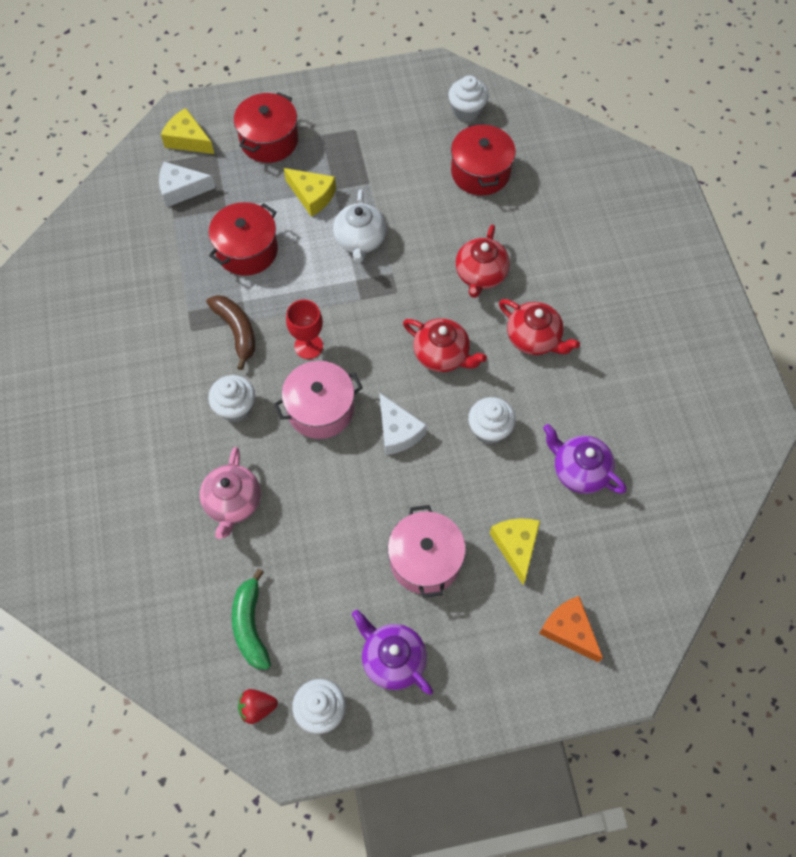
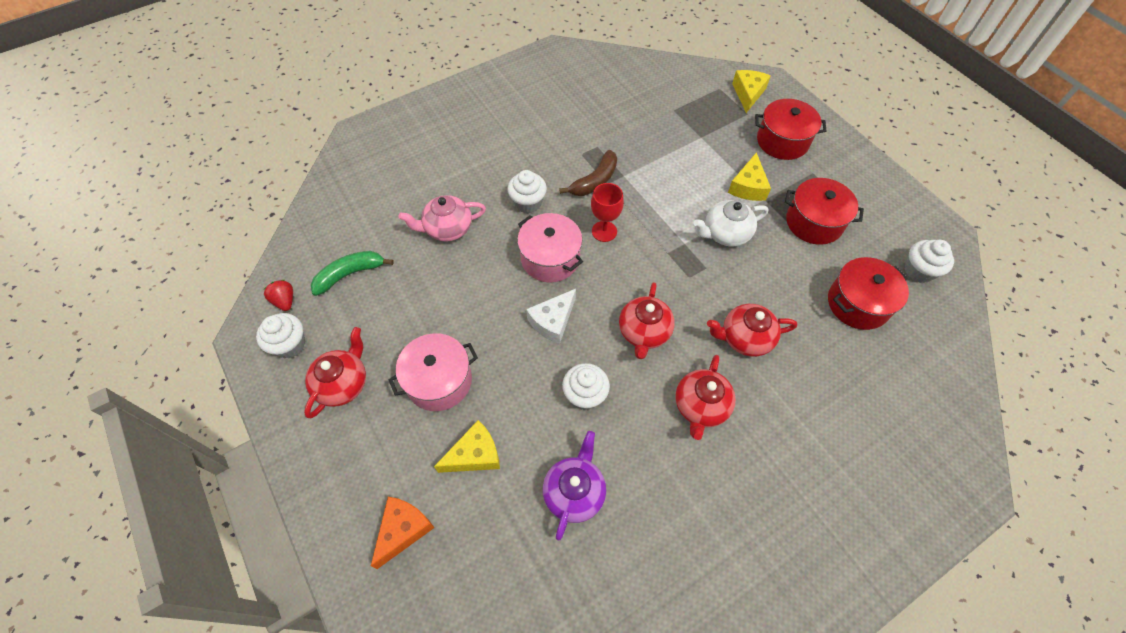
camera: 70 degrees right, 5 degrees down
white cheese [159,162,215,207] -> none
red pot [209,202,278,276] -> red pot moved to [785,178,864,245]
purple teapot [352,610,433,695] -> red teapot [304,327,366,418]

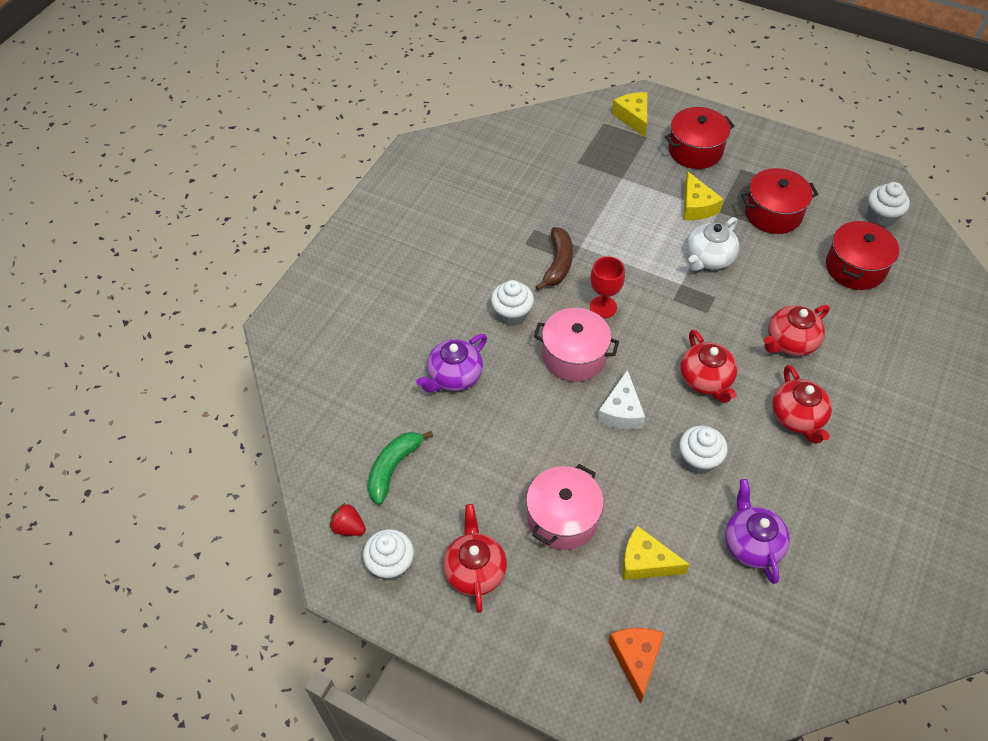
camera: 30 degrees left, 5 degrees down
pink teapot [398,195,486,241] -> purple teapot [416,334,487,392]
yellow cheese [434,420,500,473] -> yellow cheese turned 105 degrees counterclockwise [622,526,690,580]

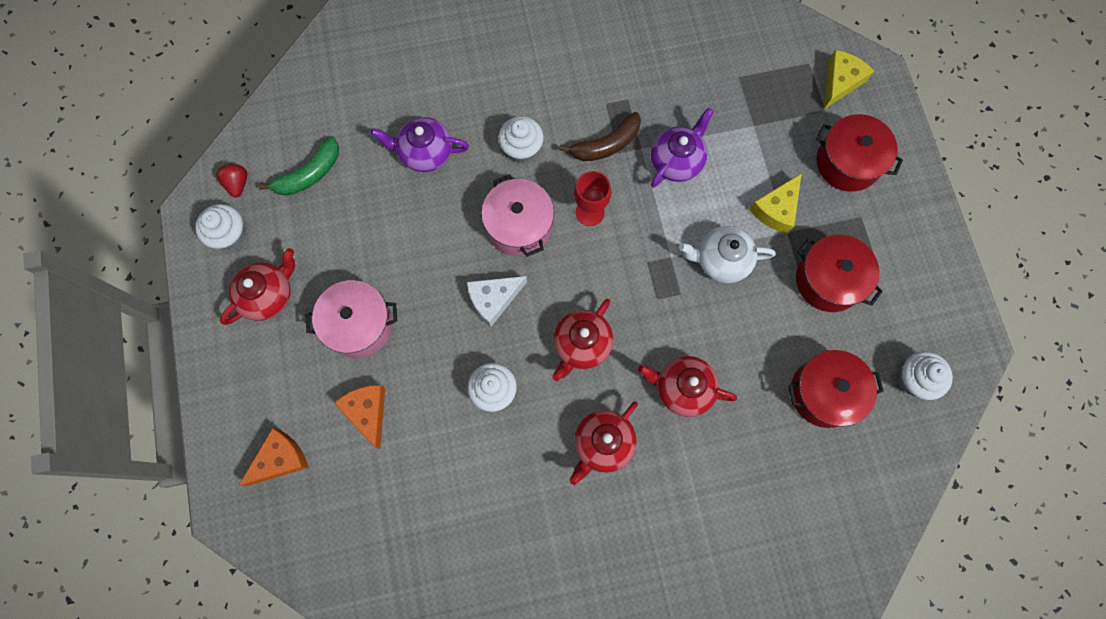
camera: 50 degrees right, 20 degrees up
green banana [368,431,433,505] -> green banana turned 150 degrees clockwise [258,136,339,196]
yellow cheese [622,526,690,580] -> orange cheese [334,385,385,449]
purple teapot [725,479,790,584] -> purple teapot moved to [650,108,714,188]

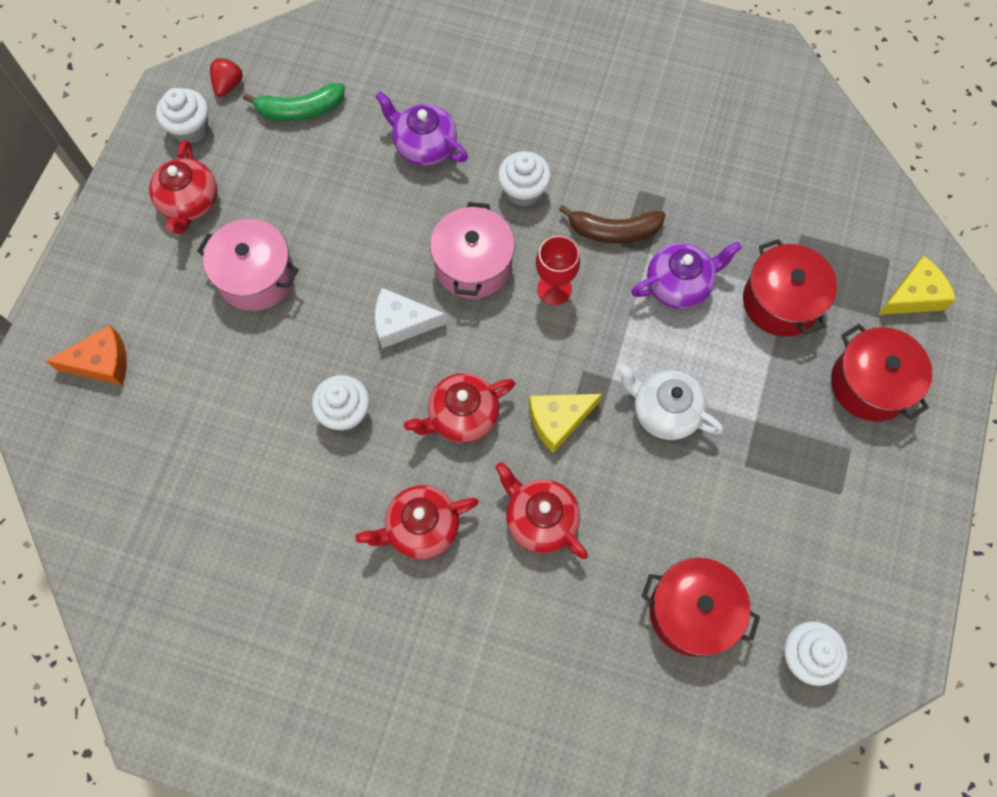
camera: 30 degrees right, 5 degrees down
red teapot [220,248,295,325] -> red teapot turned 105 degrees clockwise [149,140,217,234]
orange cheese [334,385,385,449] -> none
yellow cheese [749,173,802,234] -> yellow cheese moved to [529,394,602,453]
red pot [796,235,883,312] -> red pot moved to [743,239,837,337]

